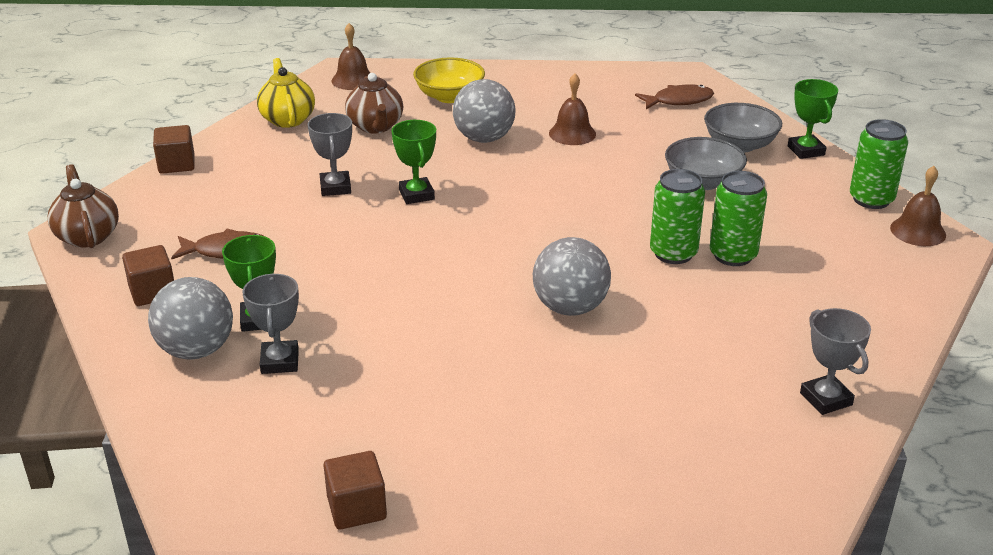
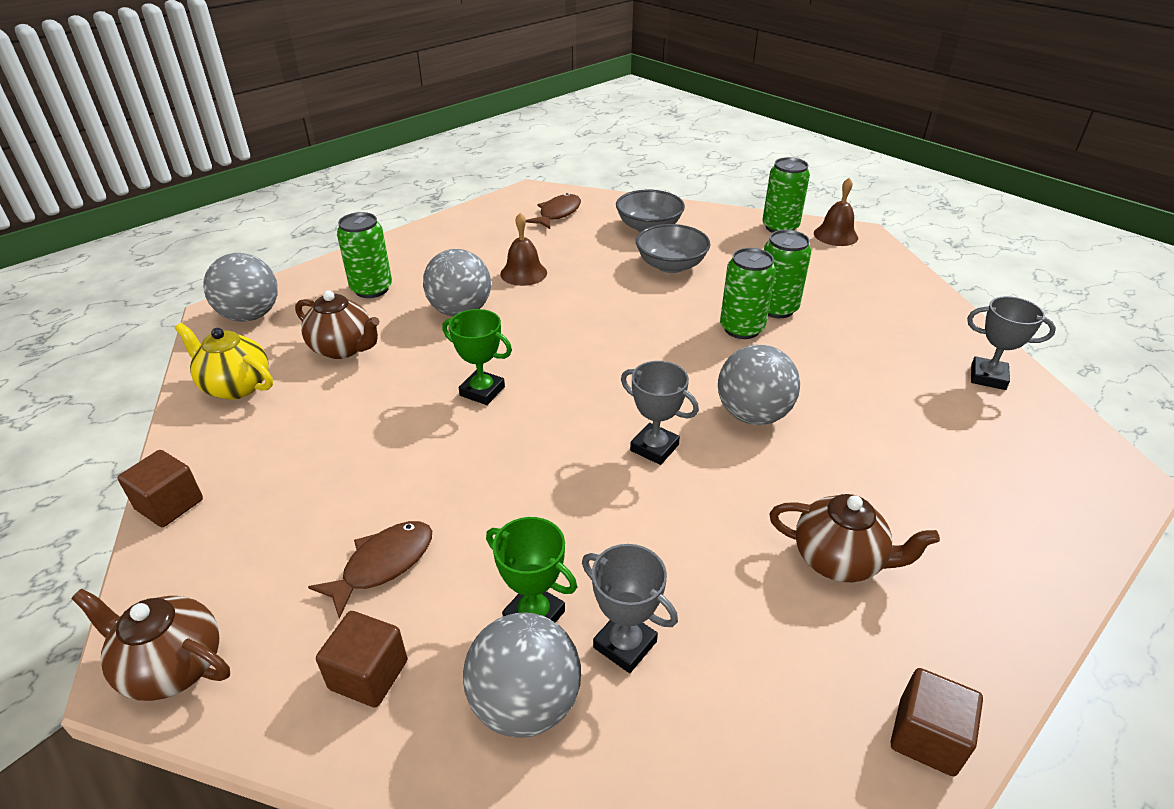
camera: 45 degrees left, 5 degrees up
grey trophy [308,113,352,196] -> grey trophy moved to [621,361,699,465]
brown bell [332,23,370,90] -> grey ball [203,253,278,322]
yellow bowl [413,57,485,103] -> green can [337,212,392,298]
green trophy [788,79,838,159] -> none
none -> brown teapot [769,494,940,582]

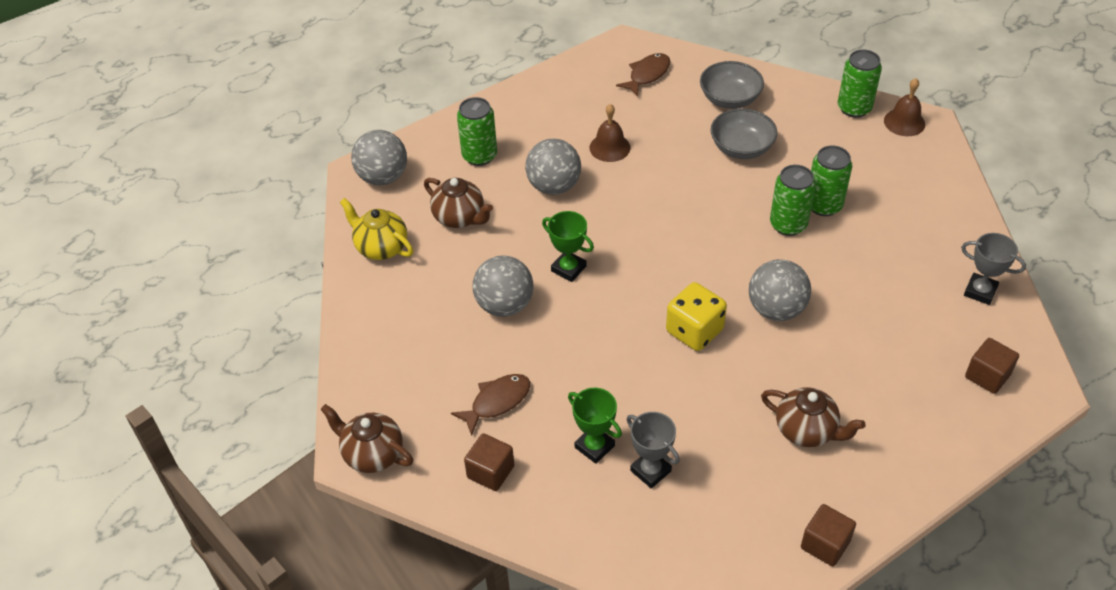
camera: 10 degrees right, 10 degrees up
brown cube [118,450,203,527] -> brown cube moved to [965,338,1019,394]
grey ball [463,613,581,738] -> grey ball moved to [473,256,534,317]
grey trophy [621,361,699,465] -> yellow dice [666,282,727,351]

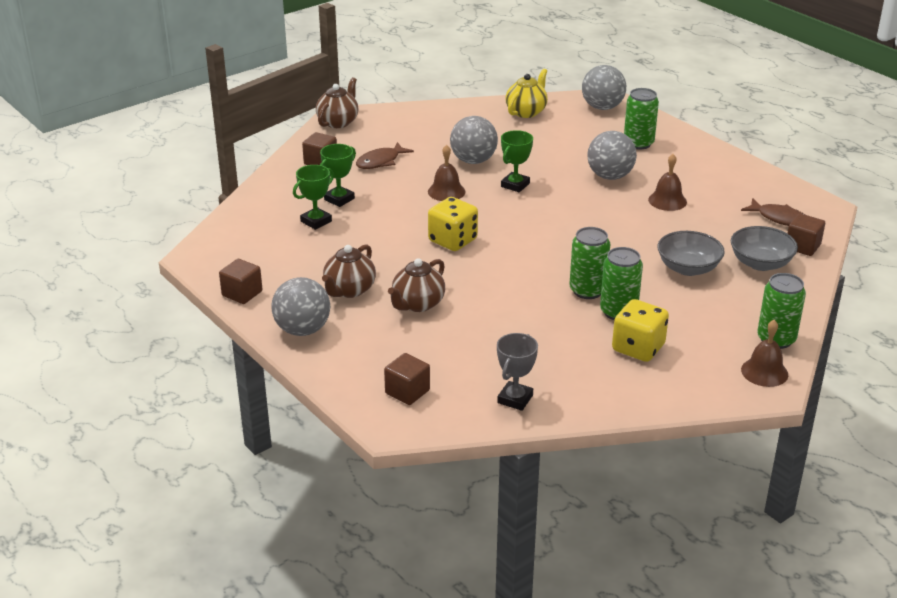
camera: 85 degrees right, 15 degrees down
brown teapot [424,178,493,228] -> brown teapot moved to [388,258,445,312]
brown fish [451,374,530,436] -> brown fish turned 90 degrees clockwise [356,142,414,169]
grey trophy [627,412,680,488] -> green trophy [293,165,334,230]
grey ball [749,259,811,321] -> grey ball moved to [271,277,330,336]
none -> brown bell [428,145,465,201]
none -> yellow dice [612,299,669,362]
none -> brown cube [787,213,825,256]

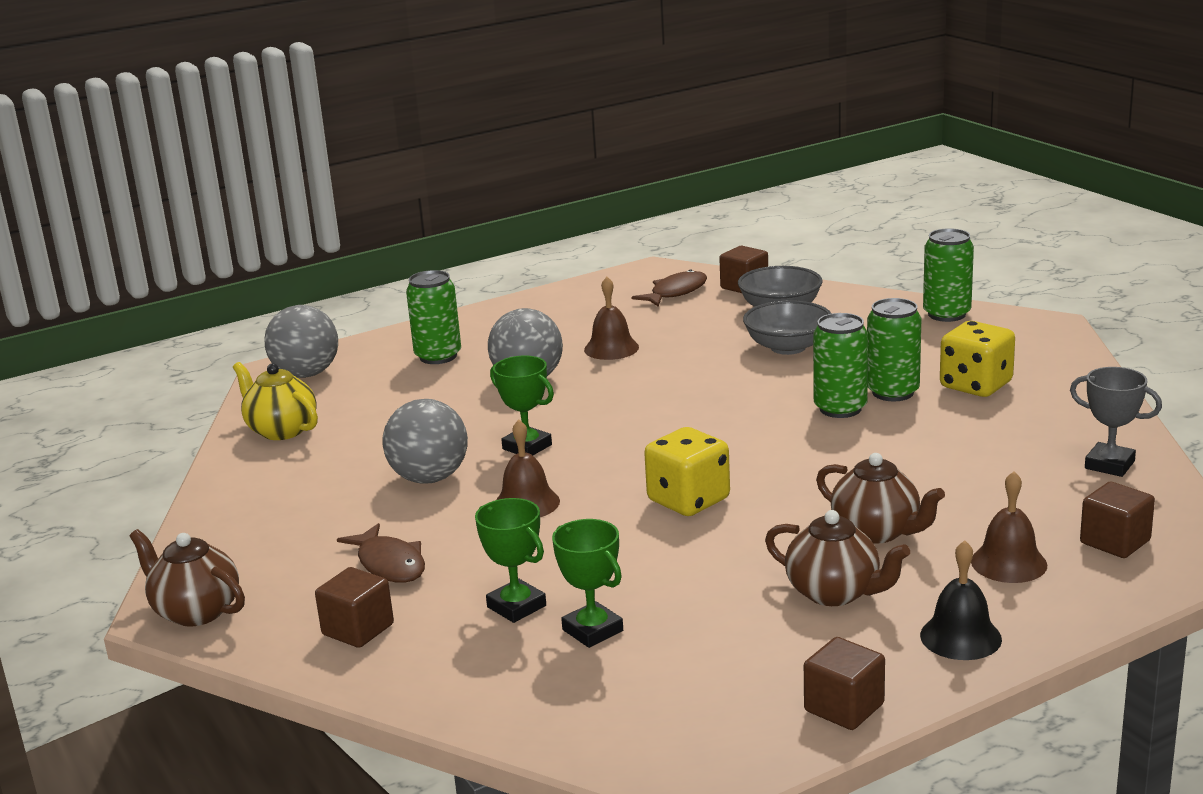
camera: 80 degrees left, 10 degrees down
grey ball [271,277,330,336] -> black bell [920,540,1002,660]
brown bell [741,320,788,387] -> brown bell moved to [971,471,1047,583]

